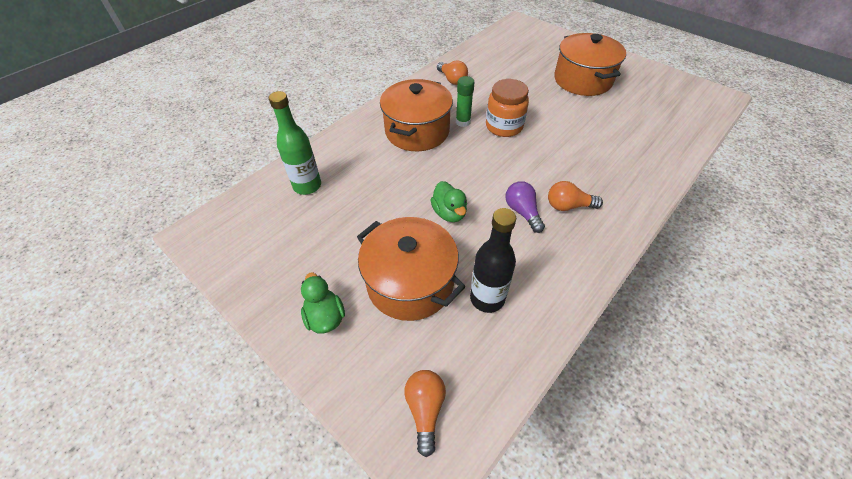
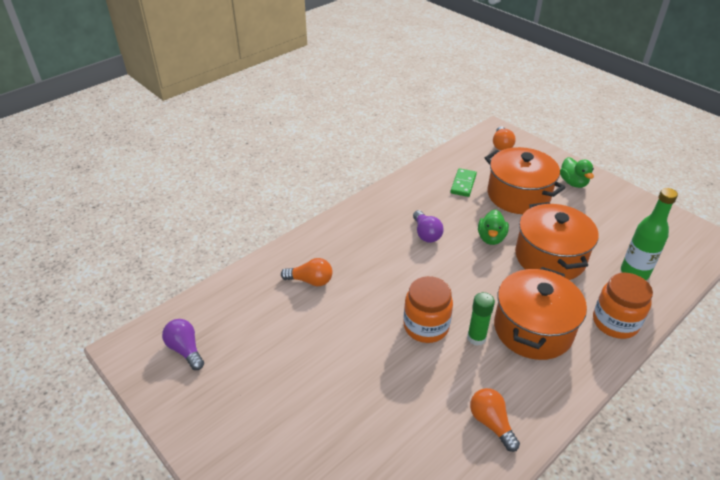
camera: 175 degrees left, 10 degrees down
green duck [430,181,467,222] -> green duck turned 150 degrees counterclockwise [478,210,509,245]
black bottle [470,208,516,313] -> green domino [450,168,477,197]
orange light bulb [548,181,603,211] -> orange light bulb moved to [281,258,333,286]
orange pot [554,33,626,96] -> orange pot moved to [515,202,599,280]
none -> purple light bulb [162,319,204,370]
none -> orange jar [593,272,653,339]

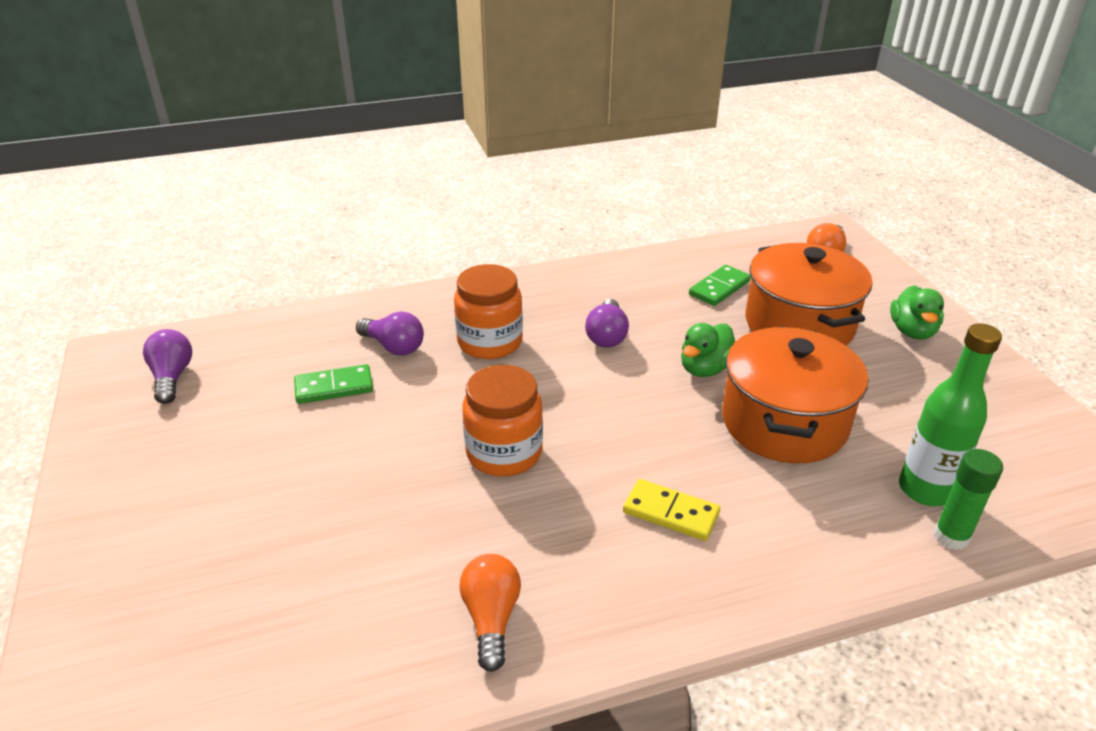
camera: 25 degrees right, 5 degrees down
orange light bulb [281,258,333,286] -> purple light bulb [356,311,424,356]
green glue stick [467,292,495,346] -> green glue stick moved to [933,449,1003,550]
orange pot [494,267,587,360] -> yellow domino [623,479,720,541]
orange jar [593,272,653,339] -> orange jar moved to [454,264,523,359]
none -> green domino [294,364,373,404]

